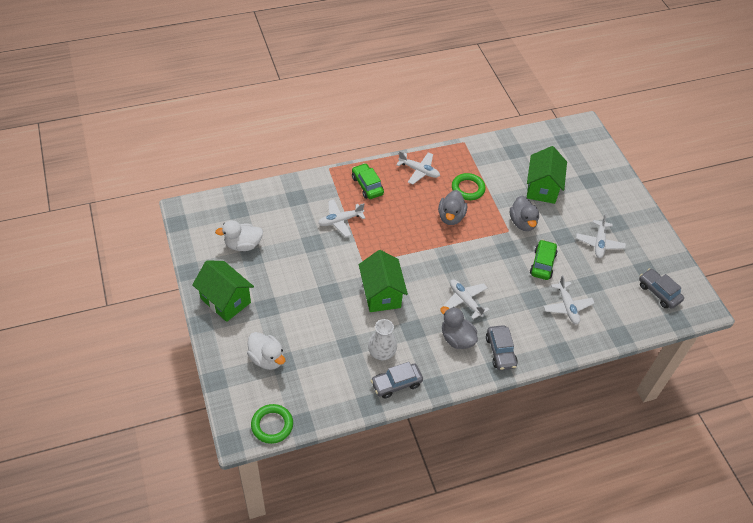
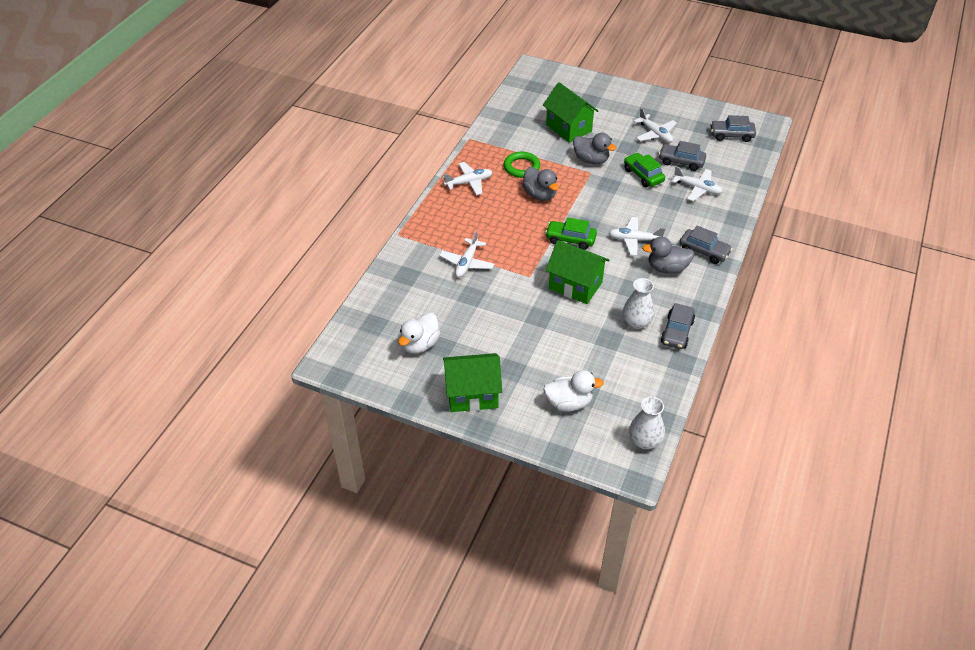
camera: 45 degrees left, 5 degrees down
green ring [251,404,293,444] -> white vase [629,397,665,449]
green car [352,163,384,199] -> green car moved to [545,218,597,250]
none -> grey car [659,141,706,171]

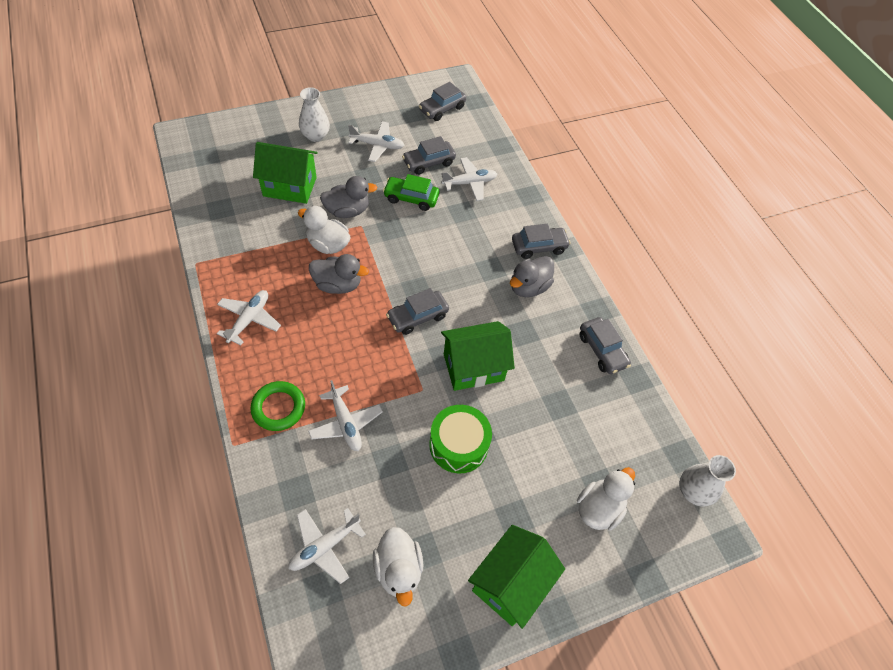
camera: 50 degrees left, 10 degrees up
green ring [504,152,540,178] -> green ring moved to [250,381,305,431]
green car [545,218,597,250] -> grey car [386,288,449,335]
white plane [609,217,665,256] -> white plane moved to [288,508,366,584]
white vase [623,278,655,329] -> white vase moved to [299,87,330,142]
none -> white duck [298,206,350,254]
none -> green drum [429,405,492,474]

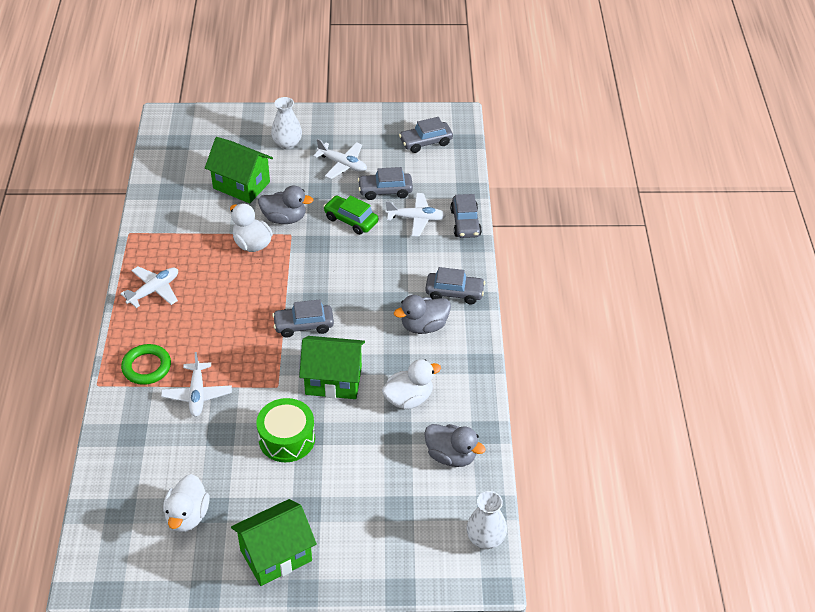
camera: 25 degrees right, 10 degrees down
white plane [288,508,366,584] -> none
grey duck [309,254,369,294] -> grey duck moved to [424,424,486,467]
white duck [577,467,635,531] -> white duck moved to [382,359,441,409]
grey car [580,317,631,374] -> grey car moved to [450,194,482,238]

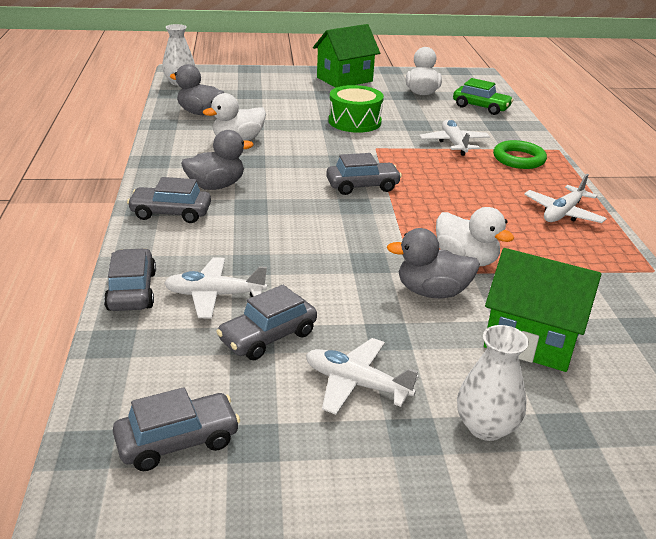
camera: 175 degrees right, 15 degrees down
green house [299,336,365,399] -> none
green car [323,195,378,235] -> green car moved to [453,78,514,115]
grey car [358,167,413,200] -> grey car turned 150 degrees clockwise [216,284,317,360]

